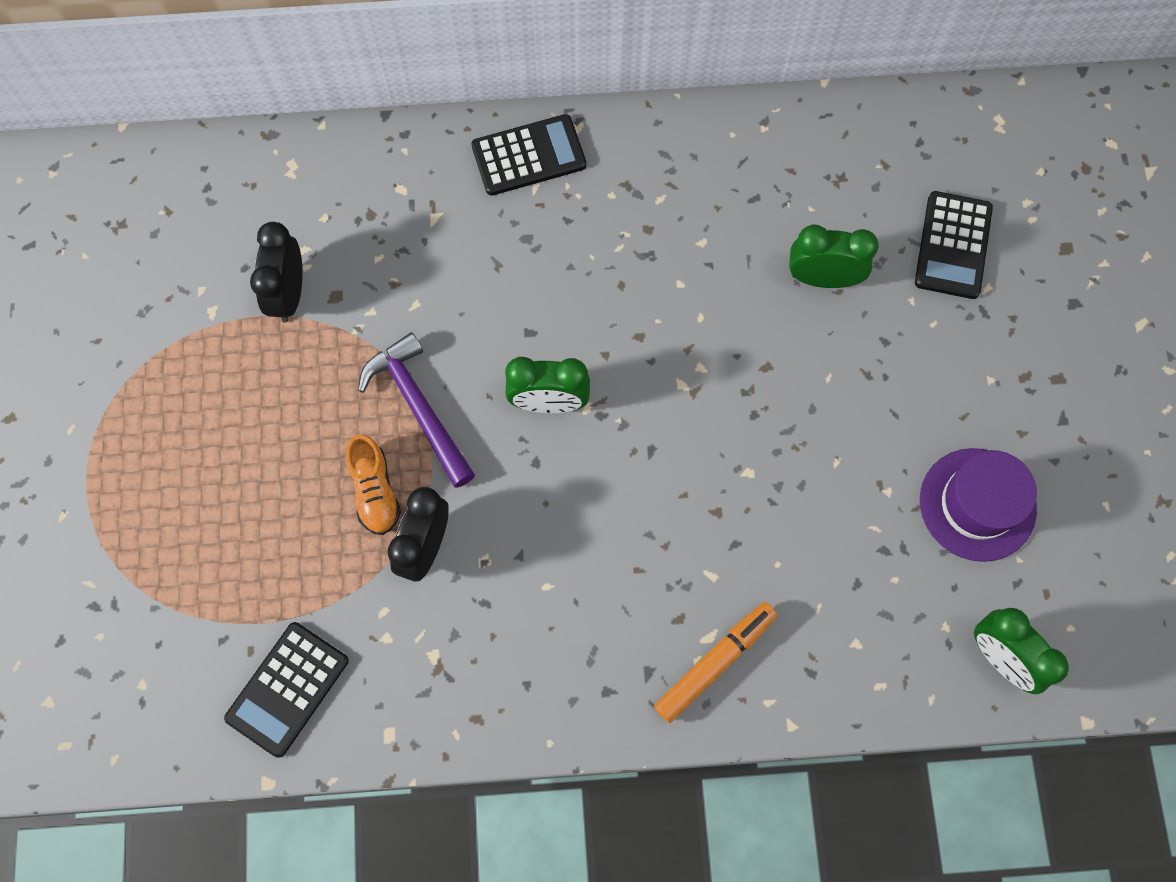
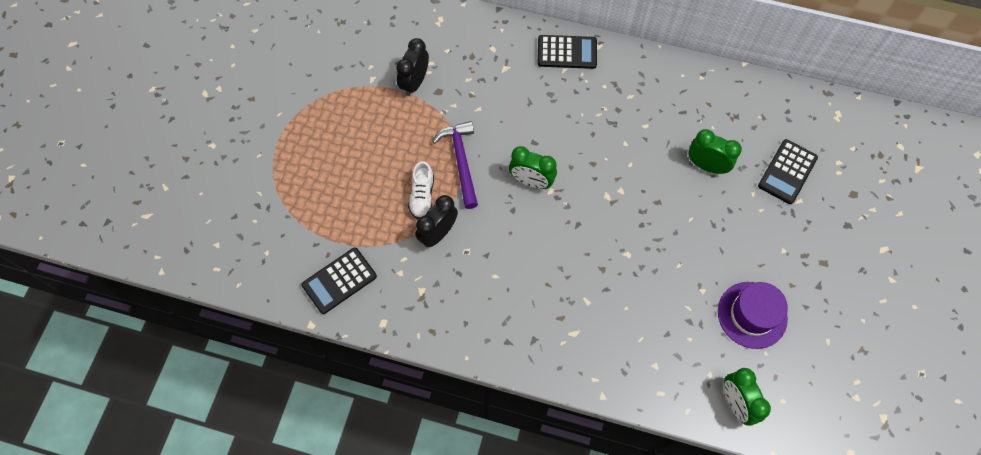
camera: 20 degrees right, 5 degrees down
orange shoe [346,435,401,535] -> white shoe [408,161,434,219]
orange marker [654,602,777,723] -> none

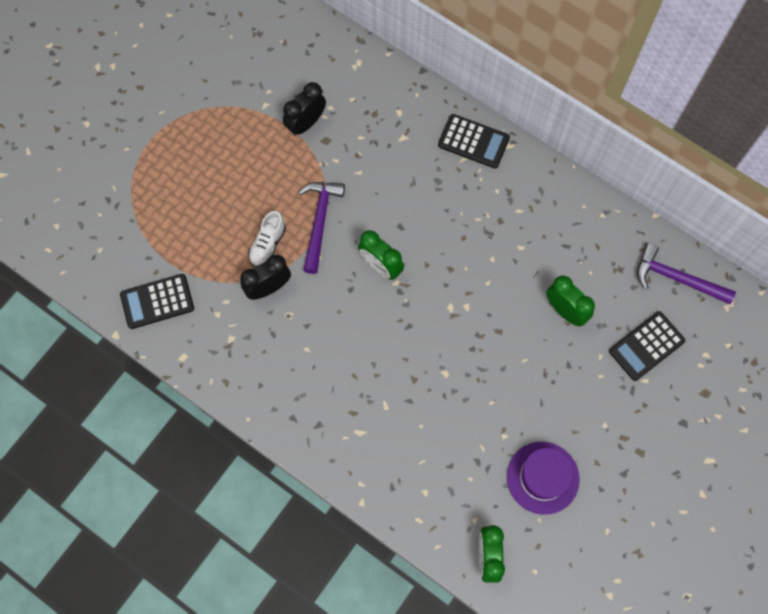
camera: 20 degrees right, 5 degrees up
none -> purple hammer [637,243,736,304]

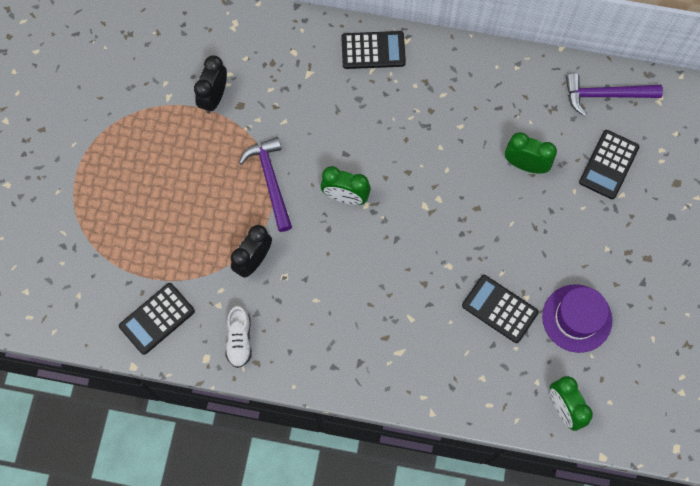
camera: 25 degrees left, 0 degrees up
white shoe [248,211,286,267] -> white shoe moved to [226,306,252,368]
none -> black calculator [462,275,539,343]

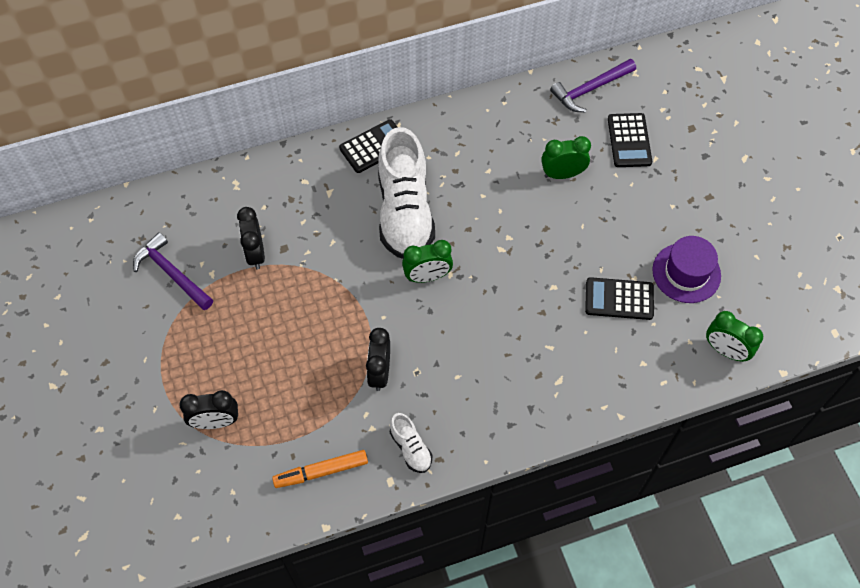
camera: 30 degrees left, 10 degrees down
black calculator [119,283,195,355] -> orange marker [272,450,368,488]
purple hammer [239,137,292,232] -> purple hammer moved to [133,232,213,310]
none -> black clock [179,390,238,429]
none -> white shoe [378,127,435,259]

